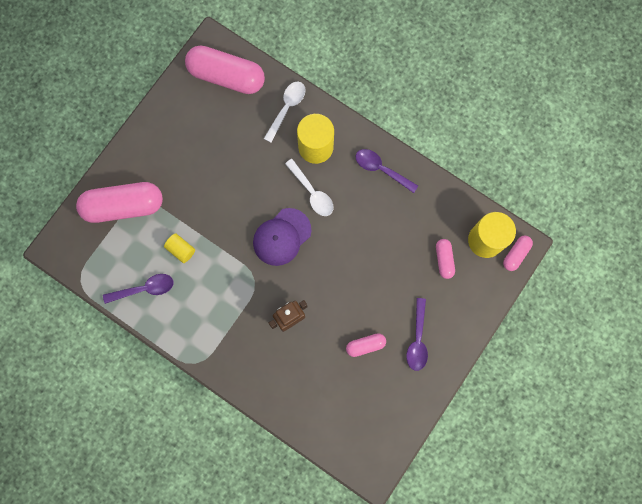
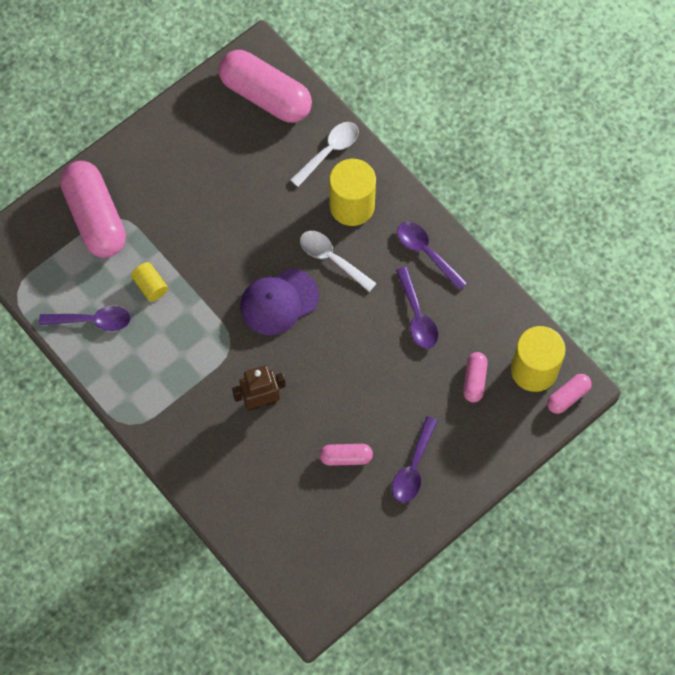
camera: 15 degrees right, 10 degrees down
pink capsule [76,182,163,223] -> pink capsule turned 60 degrees clockwise [60,161,126,258]
white spoon [285,159,333,216] -> white spoon turned 150 degrees clockwise [300,231,377,292]
none -> purple spoon [396,267,438,349]

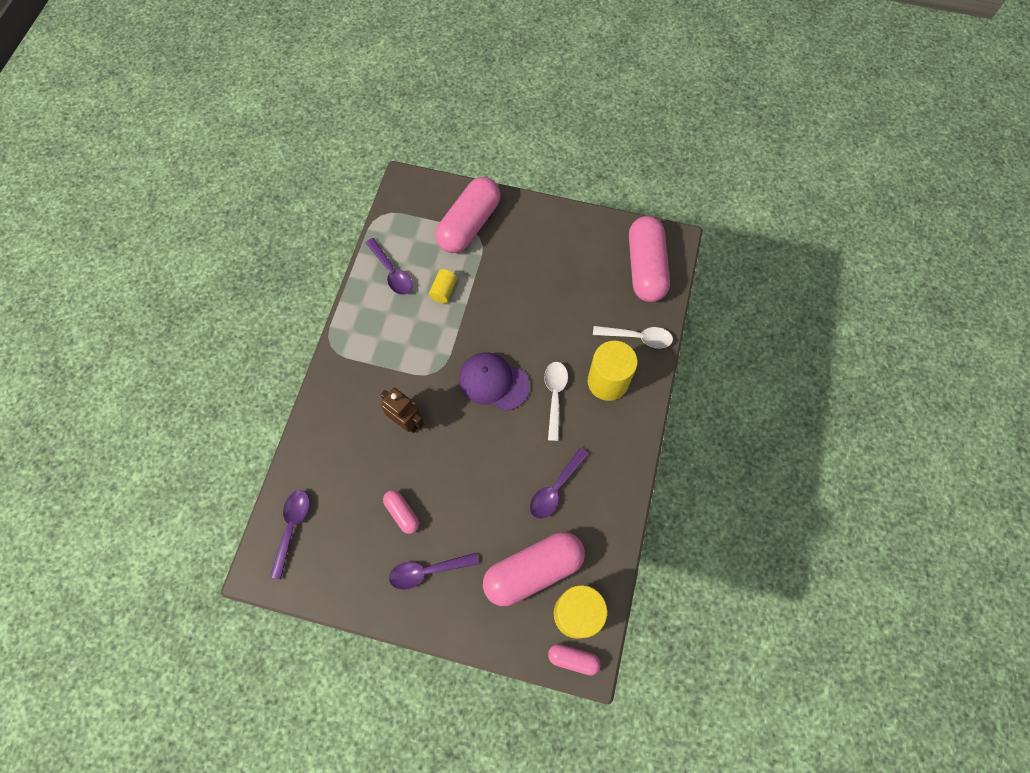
camera: 55 degrees right, 0 degrees up
purple spoon [397,222,467,290] -> purple spoon moved to [270,490,310,580]
pink capsule [463,352,488,403] -> pink capsule [483,532,585,606], size x2.11

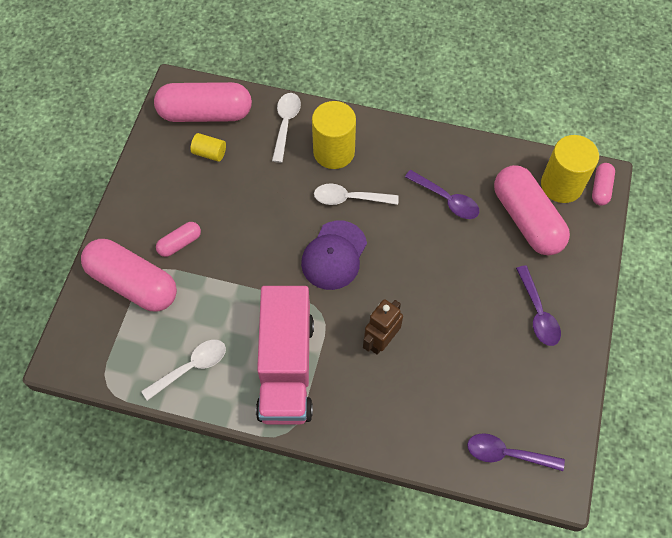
camera: 90 degrees left, 5 degrees down
purple spoon [366,238,413,295] -> white spoon [141,340,226,401]
pink capsule [383,490,419,534] -> pink capsule moved to [156,222,201,257]
yellow cylinder [429,269,457,303] -> yellow cylinder moved to [191,133,226,162]
none -> pink truck [256,286,314,424]

